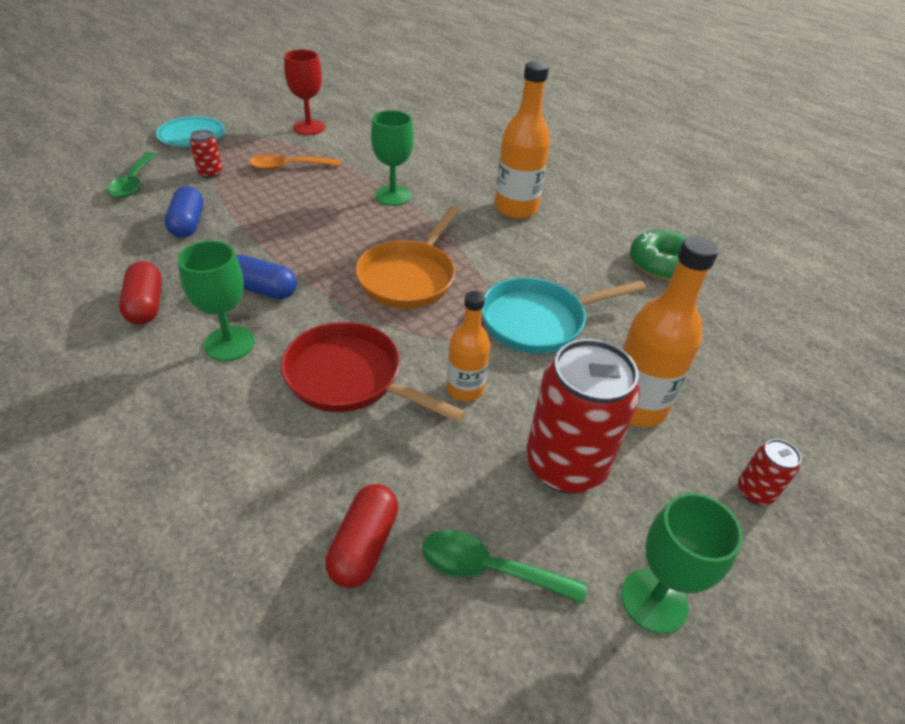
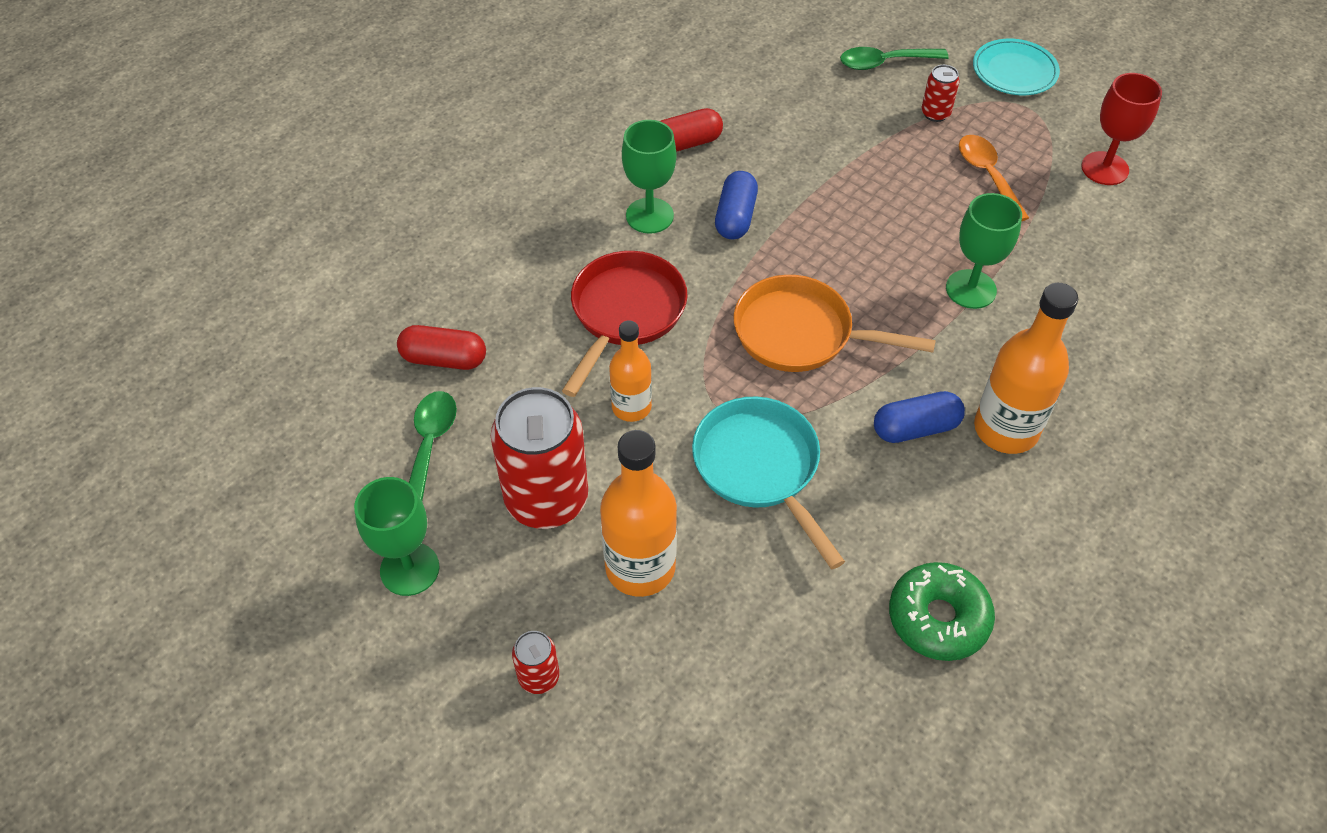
camera: 85 degrees right, 10 degrees up
blue capsule [165,186,204,238] -> blue capsule moved to [874,391,965,443]

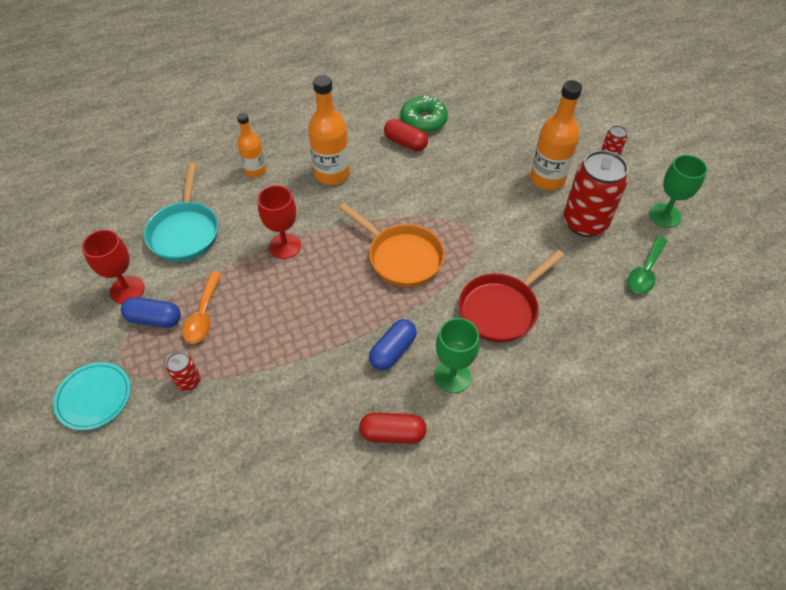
camera: 155 degrees left, 0 degrees up
red capsule [397,325,486,370] -> red capsule moved to [384,119,428,151]
orange bottle [609,320,652,422] -> orange bottle moved to [237,113,266,177]
turquoise pan [692,397,845,569] -> turquoise pan moved to [144,163,218,261]
green spoon [840,47,949,70] -> none
blue capsule [874,391,965,443] -> blue capsule moved to [121,297,181,328]
green goblet [946,193,1022,309] -> red goblet [258,185,301,259]

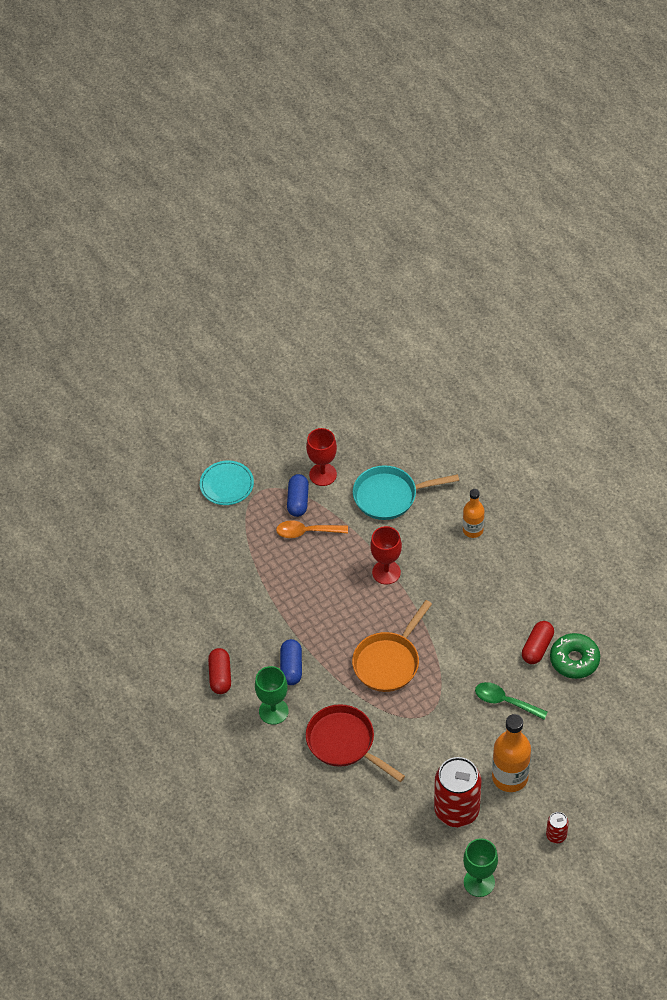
camera: 85 degrees right, 0 degrees up
red can [166,352,201,391] -> none
orange bottle [308,75,350,185] -> none
blue capsule [369,319,417,370] -> blue capsule turned 60 degrees clockwise [280,639,302,685]
green spoon [628,236,667,294] -> green spoon moved to [475,682,548,720]

